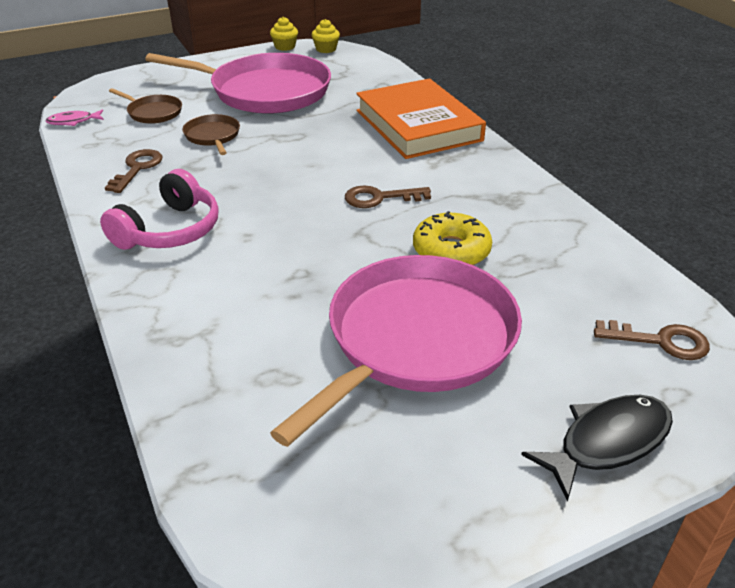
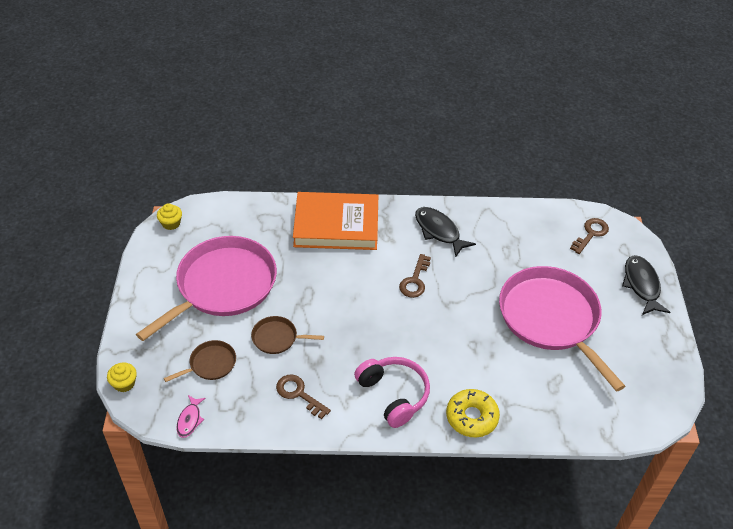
camera: 65 degrees left, 10 degrees up
yellow cupcake [270,17,298,51] -> yellow cupcake moved to [107,363,137,392]
yellow donut [413,211,492,265] -> yellow donut moved to [446,389,500,438]
none -> black fish [415,207,476,257]

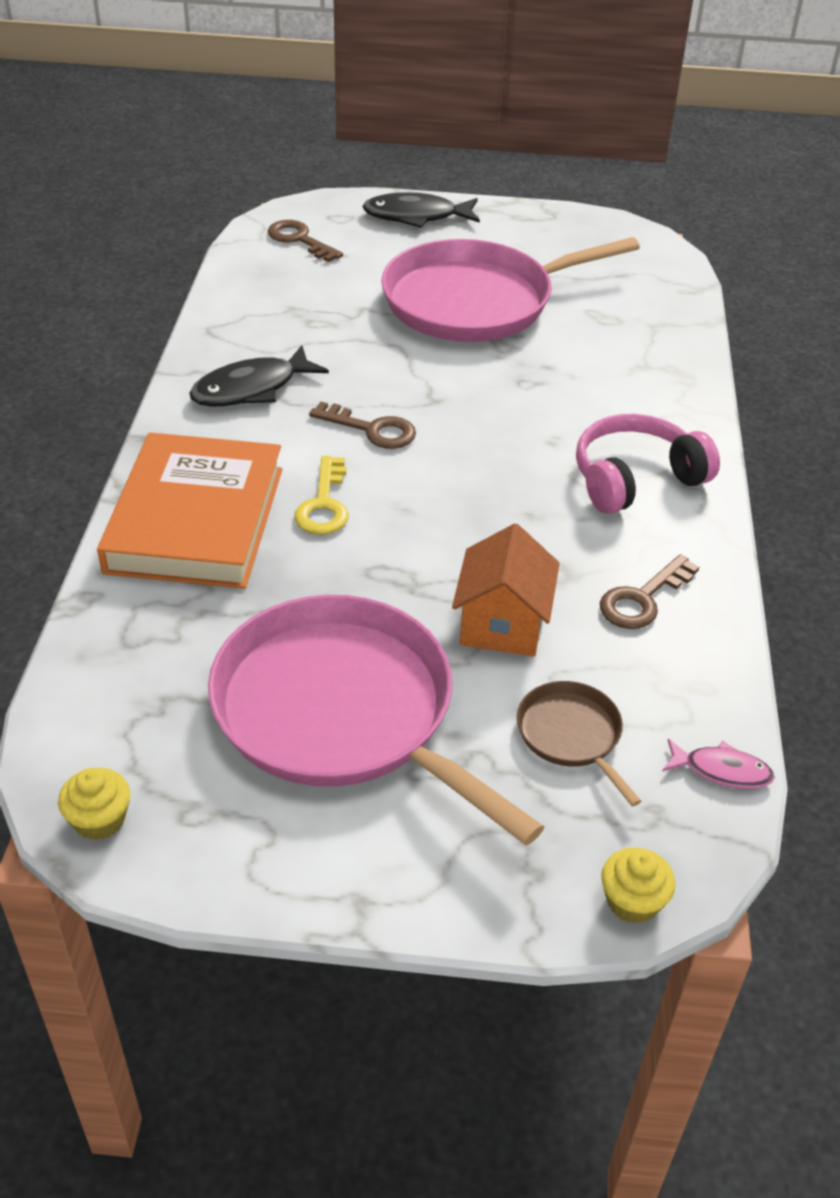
camera: 85 degrees left, 5 degrees down
brown pan [251,316,324,354] -> orange house [452,524,560,657]
yellow donut [446,389,500,438] -> none
none -> yellow key [294,456,349,535]

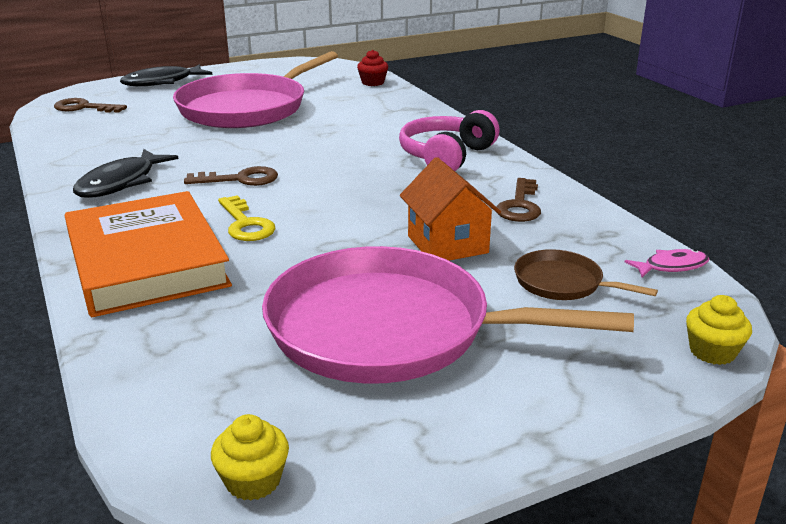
camera: 30 degrees left, 15 degrees down
none -> red cupcake [357,50,388,86]

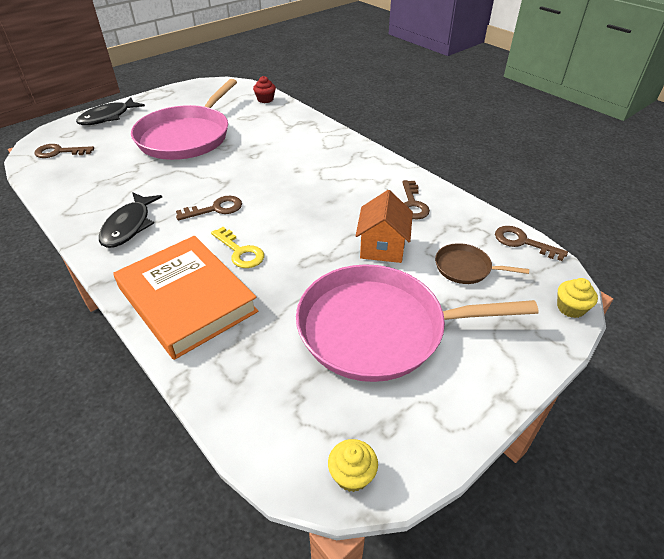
camera: 15 degrees left, 15 degrees up
pink headphones [399,110,500,171] -> none
orange house [400,157,501,261] -> orange house turned 45 degrees clockwise [356,190,413,263]
pink fish [625,249,710,277] -> brown key [495,226,568,261]

